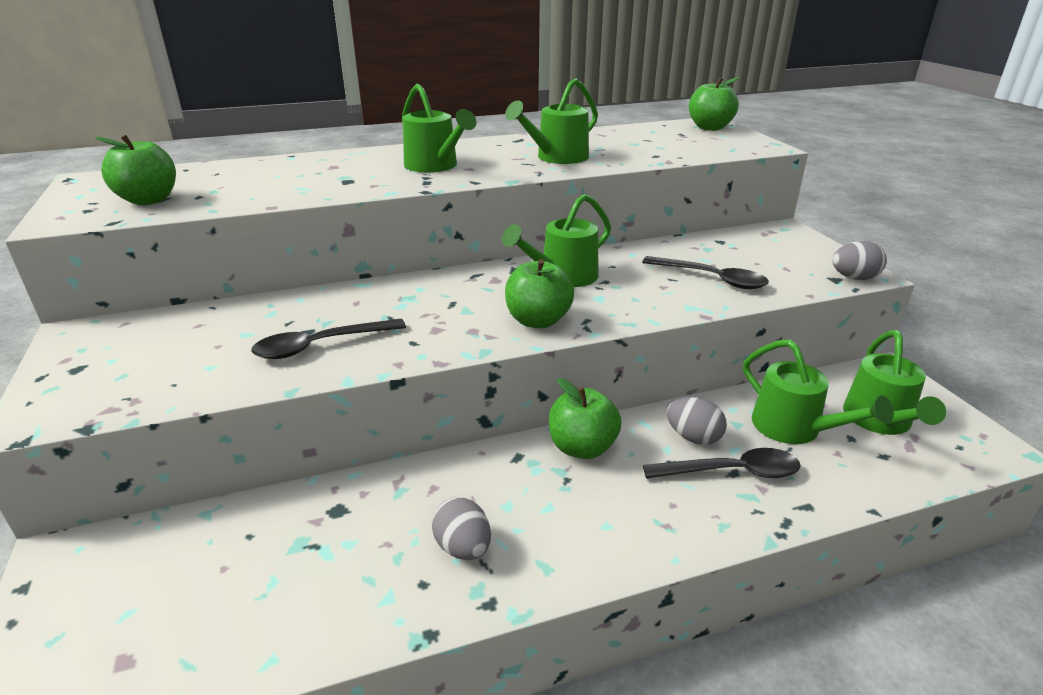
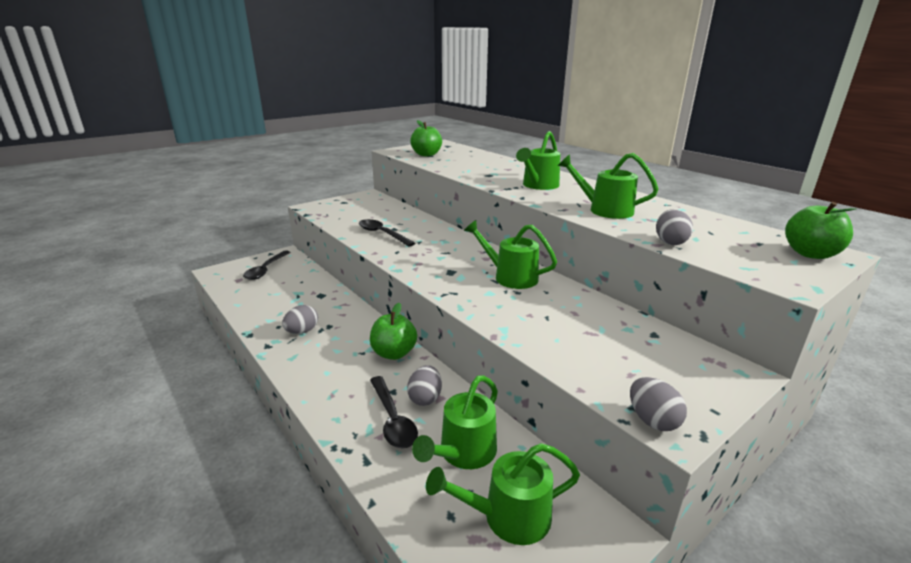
camera: 70 degrees right, 5 degrees down
green apple [505,259,574,328] -> none
black spoon [642,256,769,289] -> black spoon moved to [243,250,290,280]
none -> grey egg [656,209,693,245]

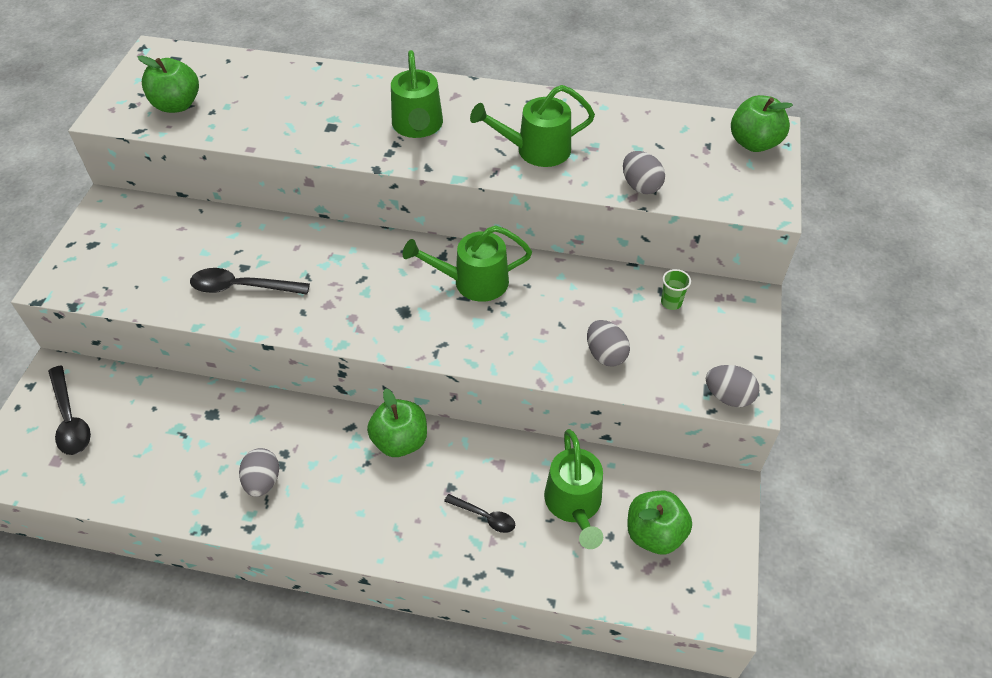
camera: 40 degrees left, 25 degrees up
black spoon [370,376,418,448] -> black spoon [444,494,515,533], size x0.60
grey egg [407,365,442,406] -> grey egg moved to [587,320,630,367]
green watering can [426,443,580,545] -> green apple [627,491,692,554]
none -> green cup [661,269,691,310]

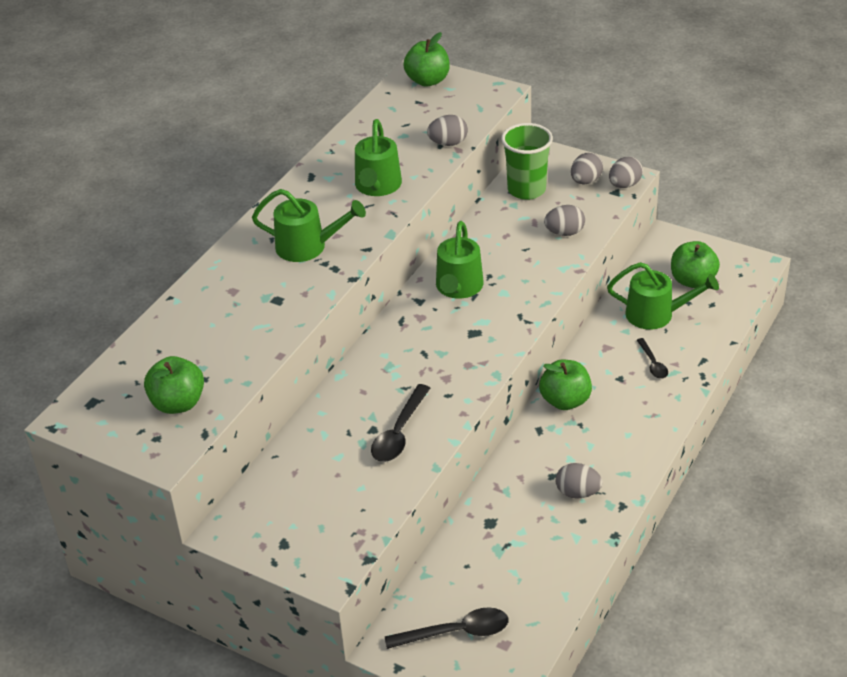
camera: 70 degrees left, 10 degrees down
black spoon [444,494,515,533] -> black spoon turned 120 degrees clockwise [637,338,668,379]
green cup [661,269,691,310] -> green cup [501,123,553,200], size x2.22
none -> grey egg [571,152,603,185]

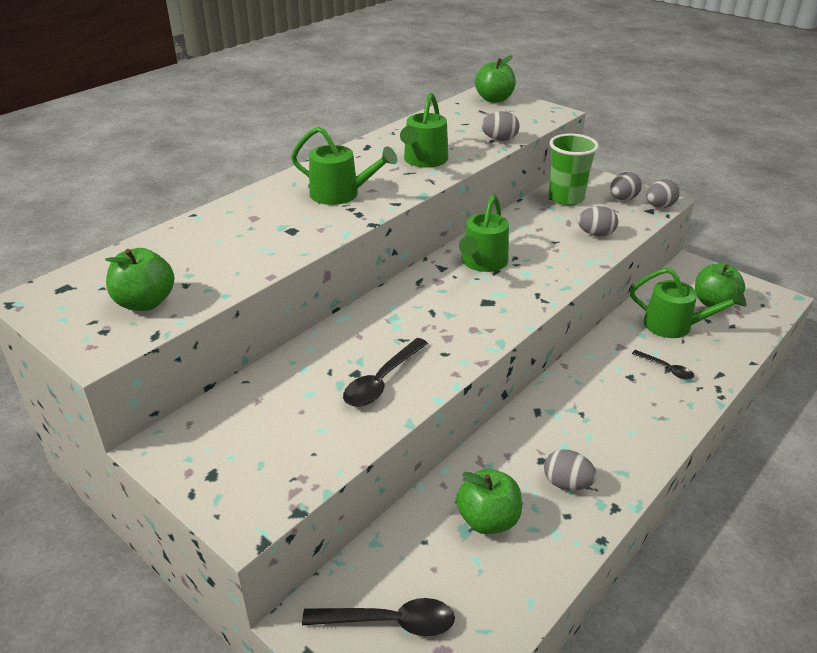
camera: 10 degrees right, 5 degrees down
green apple [539,360,592,410] -> green apple moved to [456,469,522,534]
black spoon [637,338,668,379] -> black spoon turned 45 degrees counterclockwise [632,350,694,379]

